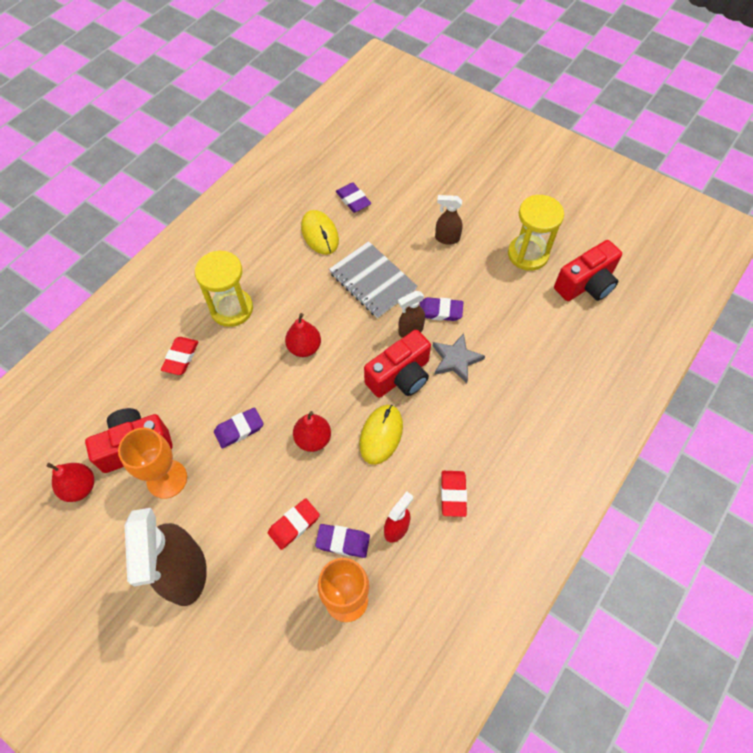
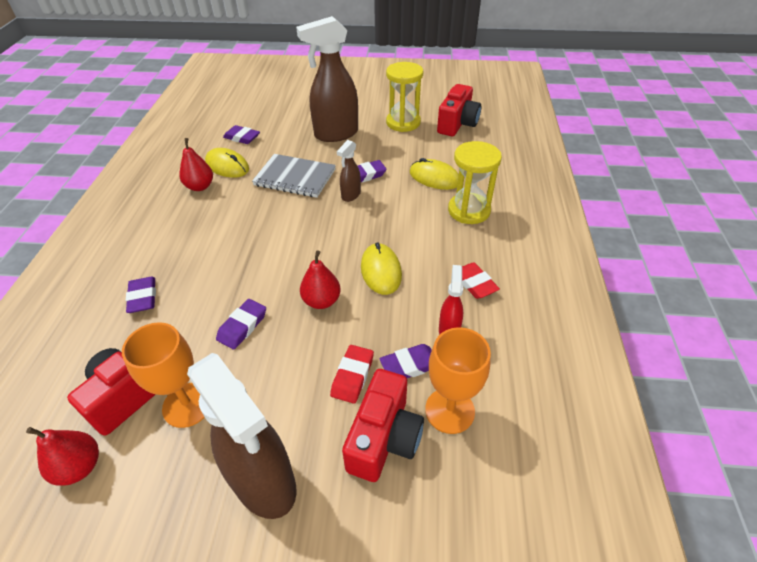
camera: 30 degrees left, 15 degrees down
red eraser [161,337,198,375] -> purple eraser [126,277,156,313]
yellow hourglass [195,250,253,327] -> yellow hourglass moved to [448,141,502,224]
red pear [285,313,321,357] -> red pear moved to [179,138,213,191]
red camera [364,330,431,398] -> red camera moved to [342,369,424,482]
grey star [433,333,485,383] -> none
brown spray bottle [435,195,463,245] -> brown spray bottle [296,16,358,142], size x2.08
none -> yellow mouse [410,158,459,190]

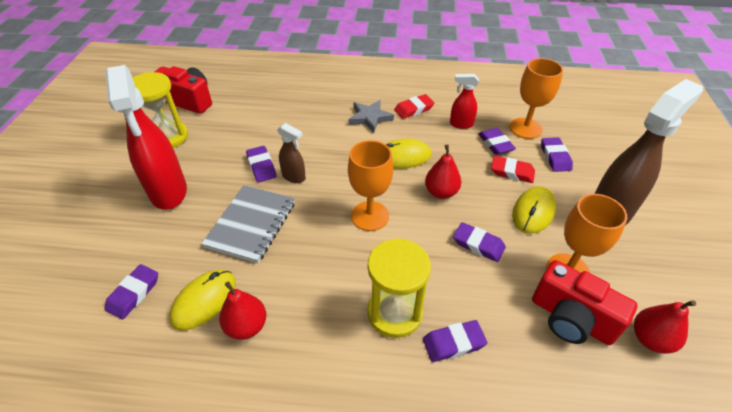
camera: 90 degrees left, 0 degrees up
brown spray bottle [296,16,358,142] -> red spray bottle [105,65,187,210]
red camera [342,369,424,482] -> purple eraser [541,137,573,172]
yellow mouse [410,158,459,190] -> yellow mouse moved to [512,186,556,234]
yellow hourglass [448,141,502,224] -> yellow hourglass moved to [367,238,431,338]
none -> grey star [348,100,394,133]
none -> orange goblet [348,140,393,231]

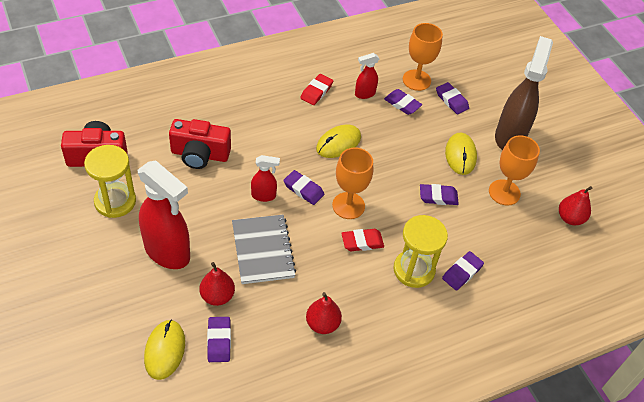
camera: 35 degrees left, 5 degrees up
yellow mouse [169,270,236,331] -> yellow mouse moved to [144,320,185,380]
purple eraser [246,146,277,183] -> purple eraser moved to [283,170,324,205]
brown spray bottle [277,123,306,183] -> red spray bottle [251,155,280,202]
grey star [348,100,394,133] -> none
red pear [425,144,461,199] -> red pear moved to [200,262,235,306]
red eraser [491,156,535,183] -> red eraser moved to [341,229,384,251]
red camera [532,260,637,345] -> red camera moved to [169,119,231,169]

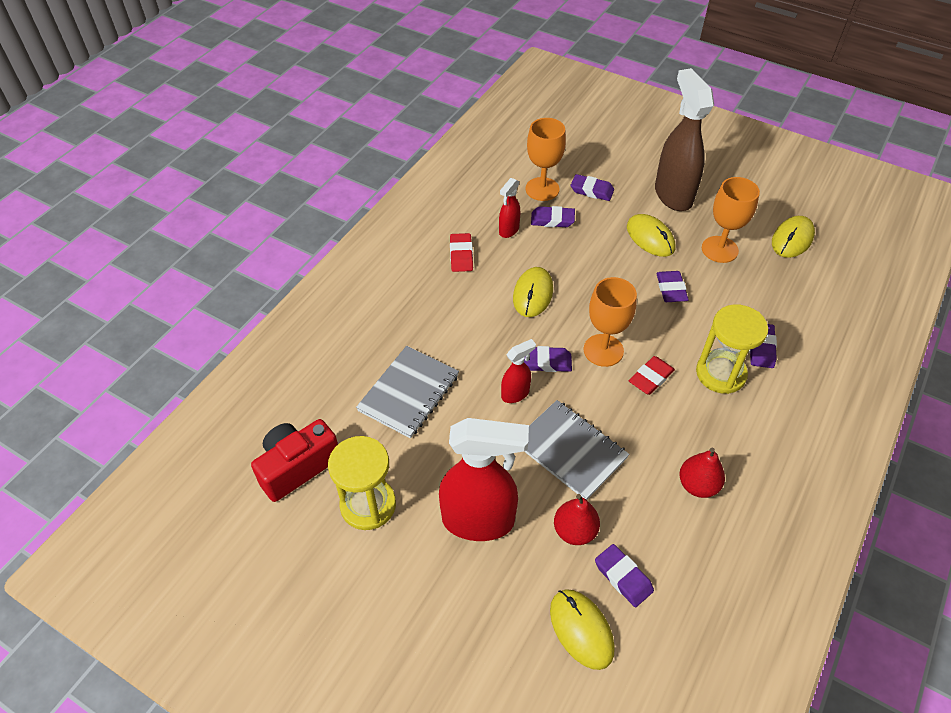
camera: 30 degrees left, 0 degrees up
red camera [169,119,231,169] -> grey notebook [356,346,459,438]
purple eraser [420,184,459,205] -> purple eraser turned 60 degrees counterclockwise [656,271,689,302]
red pear [559,186,592,225] -> yellow mouse [772,216,815,258]

